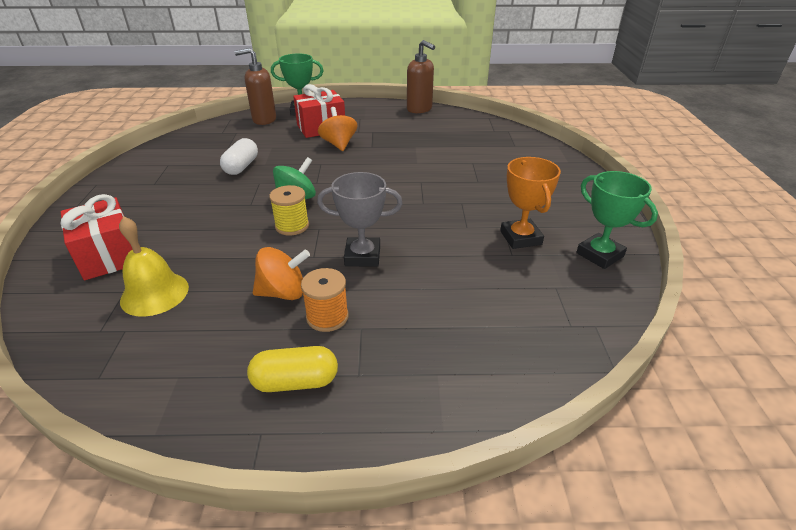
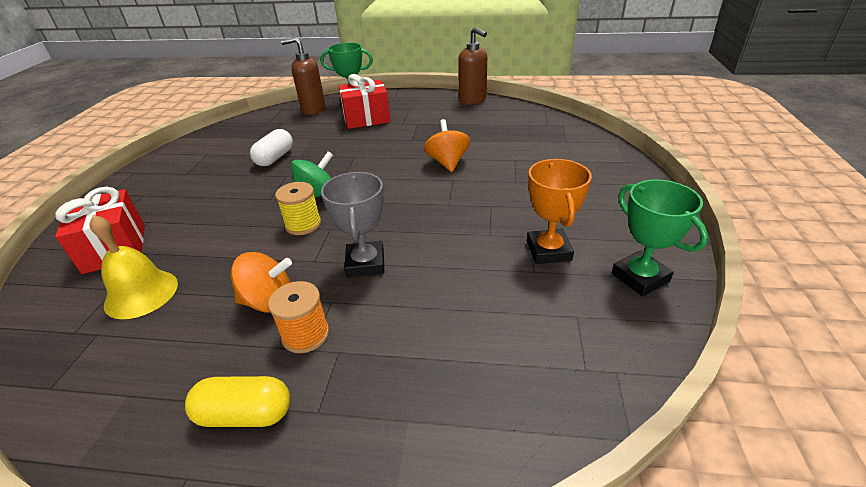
camera: 10 degrees right, 0 degrees up
grey trophy [317,172,403,267] -> grey trophy turned 75 degrees clockwise [321,172,384,277]
orange spinning top [318,107,357,151] -> orange spinning top moved to [424,119,470,172]

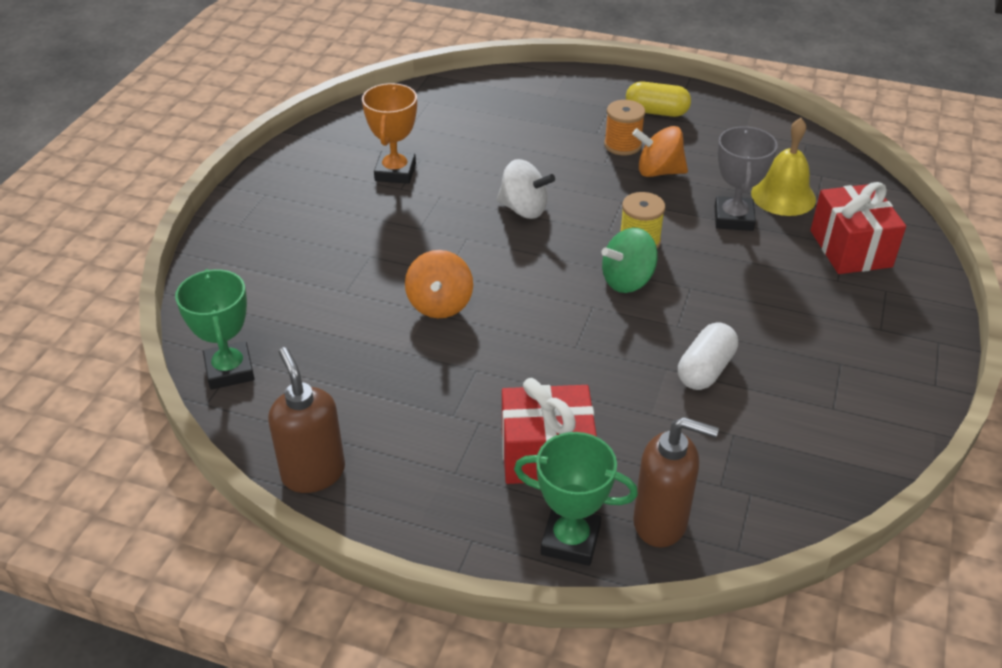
camera: 170 degrees left, 5 degrees up
grey trophy [321,172,384,277] -> grey trophy moved to [715,126,778,231]
green trophy [612,180,708,296] -> green trophy moved to [175,269,254,390]
none -> white spinning top [497,159,555,219]

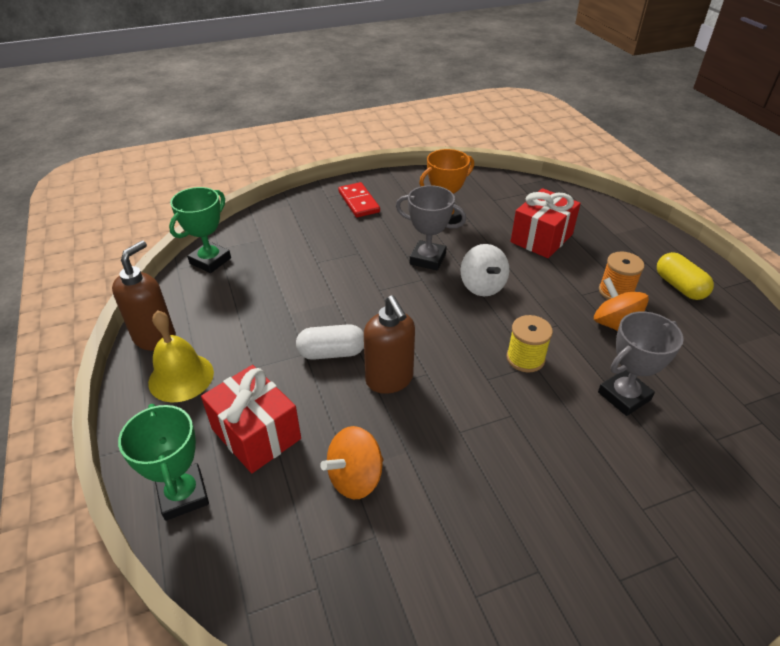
camera: 50 degrees right, 0 degrees up
orange spinning top [405,250,473,318] -> orange spinning top moved to [320,426,383,499]
green spinning top [601,228,658,293] -> none
brown soap dispenser [633,417,719,548] -> brown soap dispenser moved to [364,295,415,394]
white capsule [678,323,738,390] -> white capsule moved to [296,324,364,360]
yellow bell [751,118,816,216] -> yellow bell moved to [148,310,214,402]
red gift [810,182,906,274] -> red gift moved to [511,188,581,258]
none -> red domino [338,182,380,218]
none -> grey trophy [396,185,466,270]

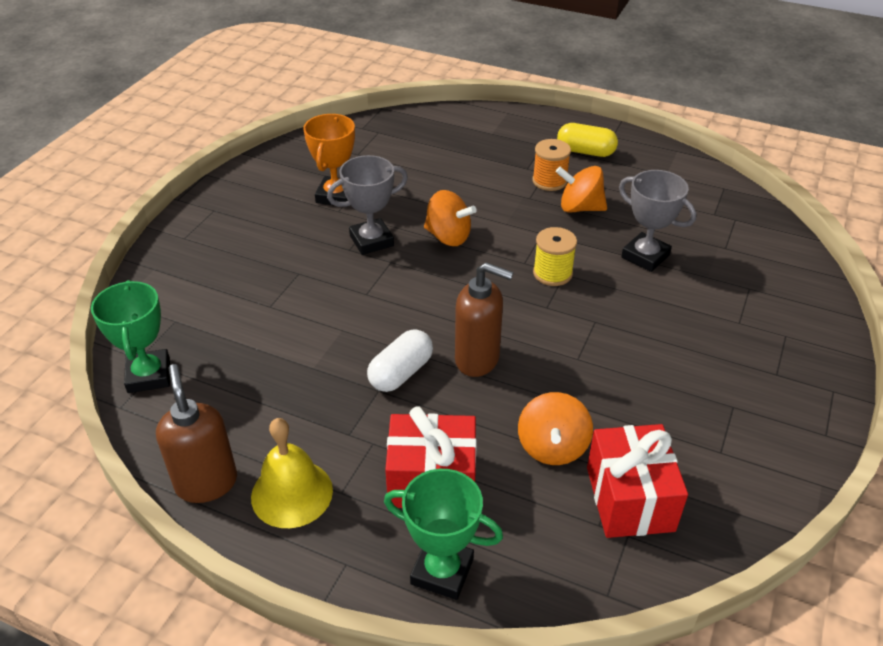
camera: 45 degrees left, 0 degrees up
red domino [338,182,380,218] -> none
white spinning top [460,244,509,296] -> orange spinning top [424,190,477,246]
red gift [511,188,581,258] -> red gift moved to [587,424,688,538]
grey trophy [598,312,684,416] -> grey trophy turned 60 degrees counterclockwise [619,170,696,272]

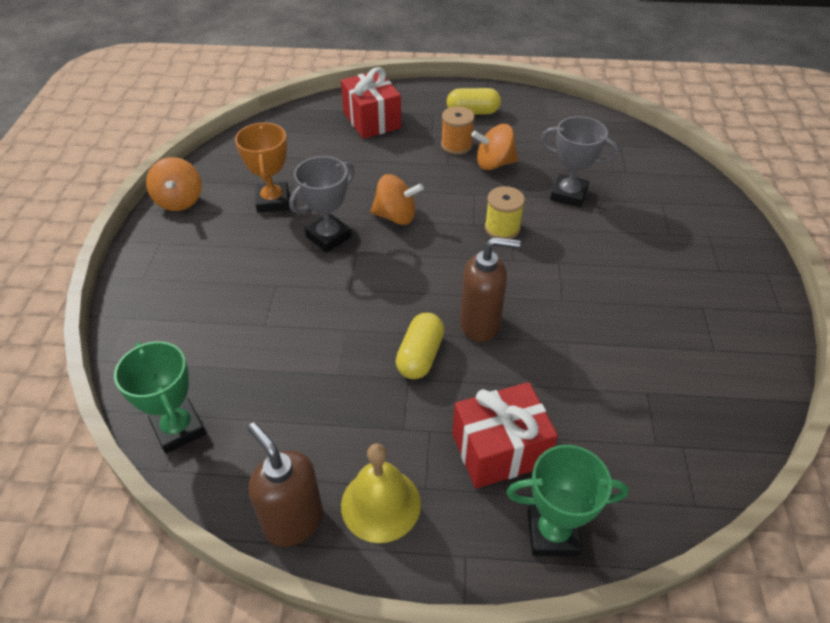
camera: 20 degrees left, 5 degrees up
white capsule [367,329,433,392] -> yellow capsule [396,313,444,379]
orange spinning top [518,392,593,465] -> orange spinning top moved to [146,157,202,211]
red gift [587,424,688,538] -> red gift moved to [341,67,401,139]

